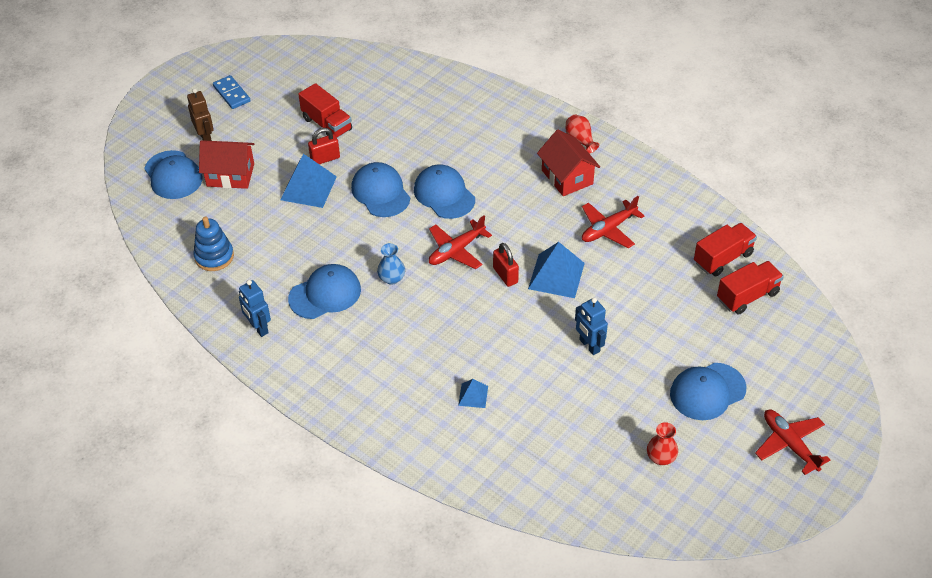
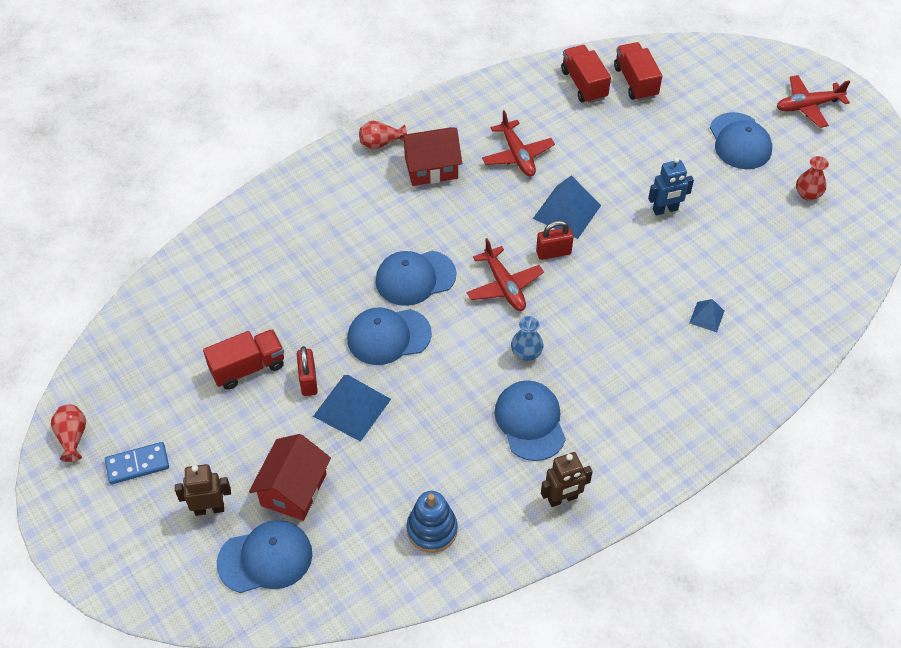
camera: 75 degrees left, 5 degrees up
blue robot [239,280,271,337] -> brown robot [541,452,593,507]
none -> red vase [51,405,86,462]

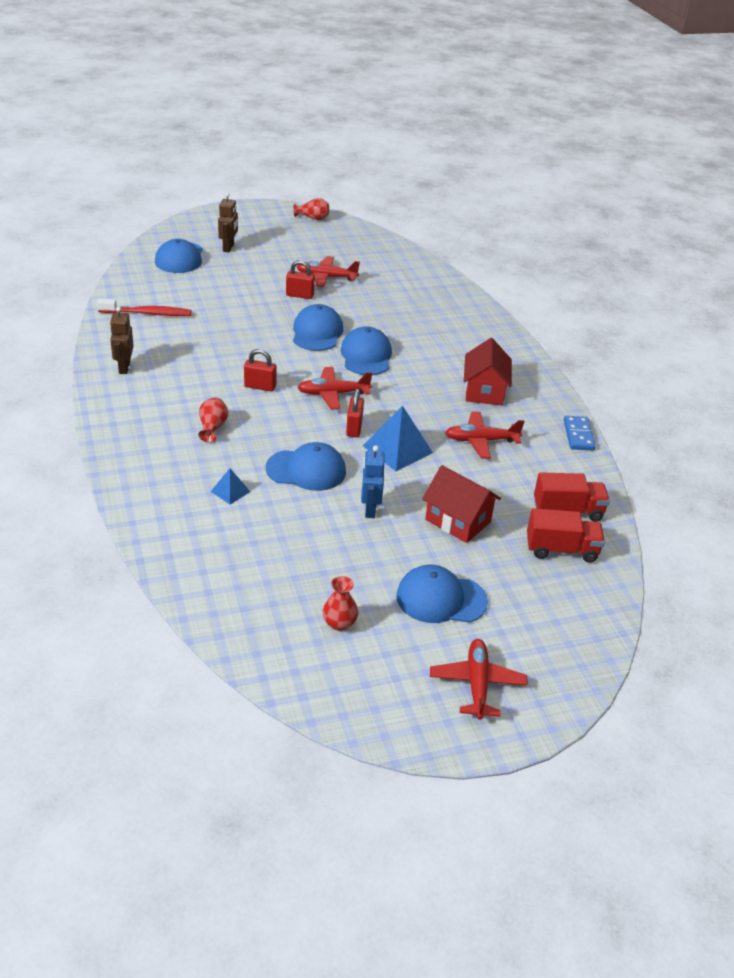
camera: 105 degrees right, 15 degrees down
blue domino [105,442,169,484] -> blue domino moved to [564,416,595,450]
red truck [203,329,284,390] -> red plane [297,256,360,287]
red house [249,434,331,521] -> red house moved to [422,465,501,543]
blue pyramid [313,375,391,442] -> none
red vase [359,121,407,150] -> red vase moved to [198,397,228,442]
blue stacking toy [407,491,457,553] -> red toothbrush [97,299,191,316]
blue cap [494,380,566,461] -> blue cap moved to [266,442,346,491]
blue vase [511,316,544,361] -> red padlock [244,349,277,391]

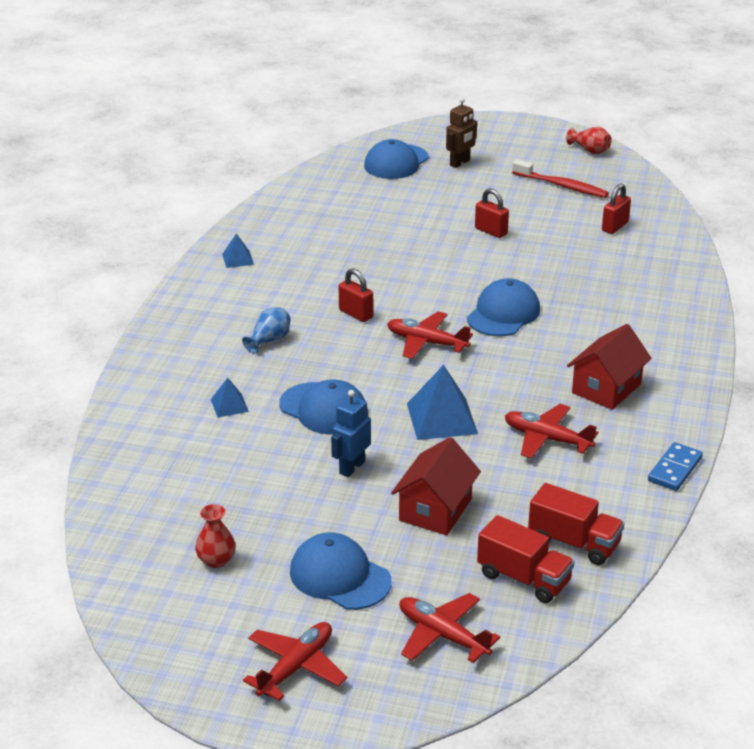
camera: 35 degrees right, 5 degrees down
red toothbrush [97,299,191,316] -> red toothbrush moved to [512,160,609,198]
brown robot [110,306,134,374] -> blue pyramid [222,233,254,268]
red vase [198,397,228,442] -> blue vase [242,308,291,354]
blue cap [293,304,343,351] -> none
red plane [297,256,360,287] -> red plane moved to [399,593,500,663]
red padlock [346,389,364,437] -> red padlock moved to [602,184,631,234]
red house [422,465,501,543] -> red house turned 45 degrees clockwise [391,437,481,535]

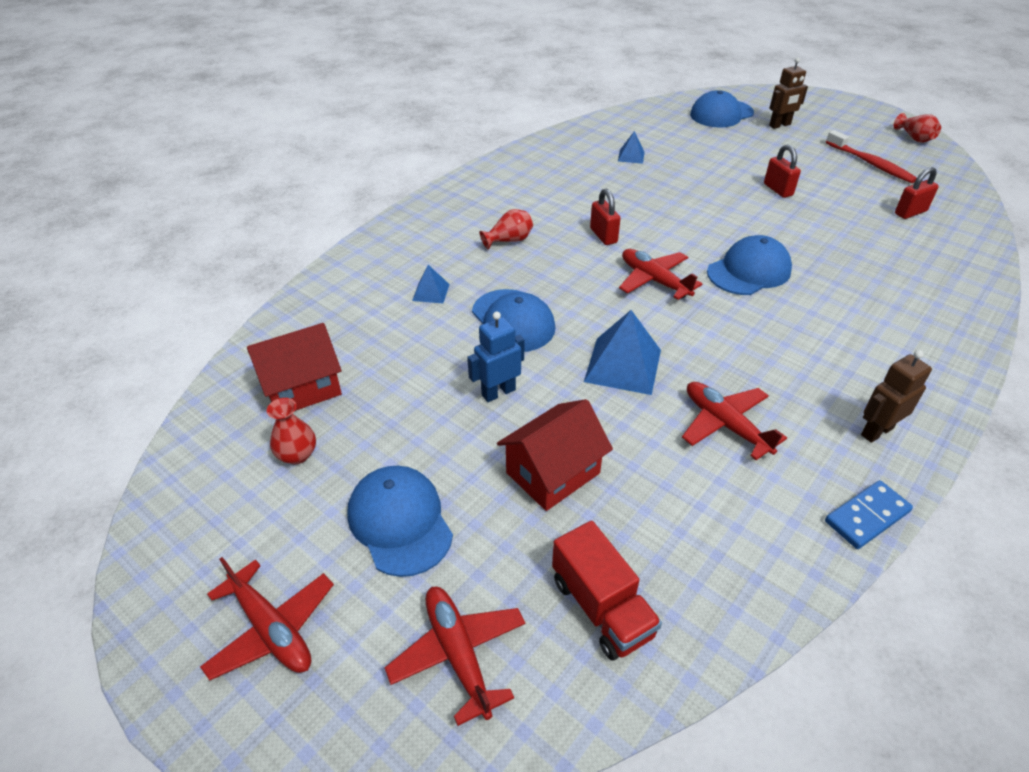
camera: 25 degrees right, 10 degrees up
blue pyramid [222,233,254,268] -> blue pyramid moved to [618,131,644,164]
blue vase [242,308,291,354] -> red vase [479,209,533,250]
red plane [243,622,347,701] -> red plane turned 75 degrees clockwise [200,557,334,680]
red truck [528,483,624,565] -> none
red house [567,324,652,410] -> red house moved to [247,323,342,411]
none -> brown robot [861,350,932,443]

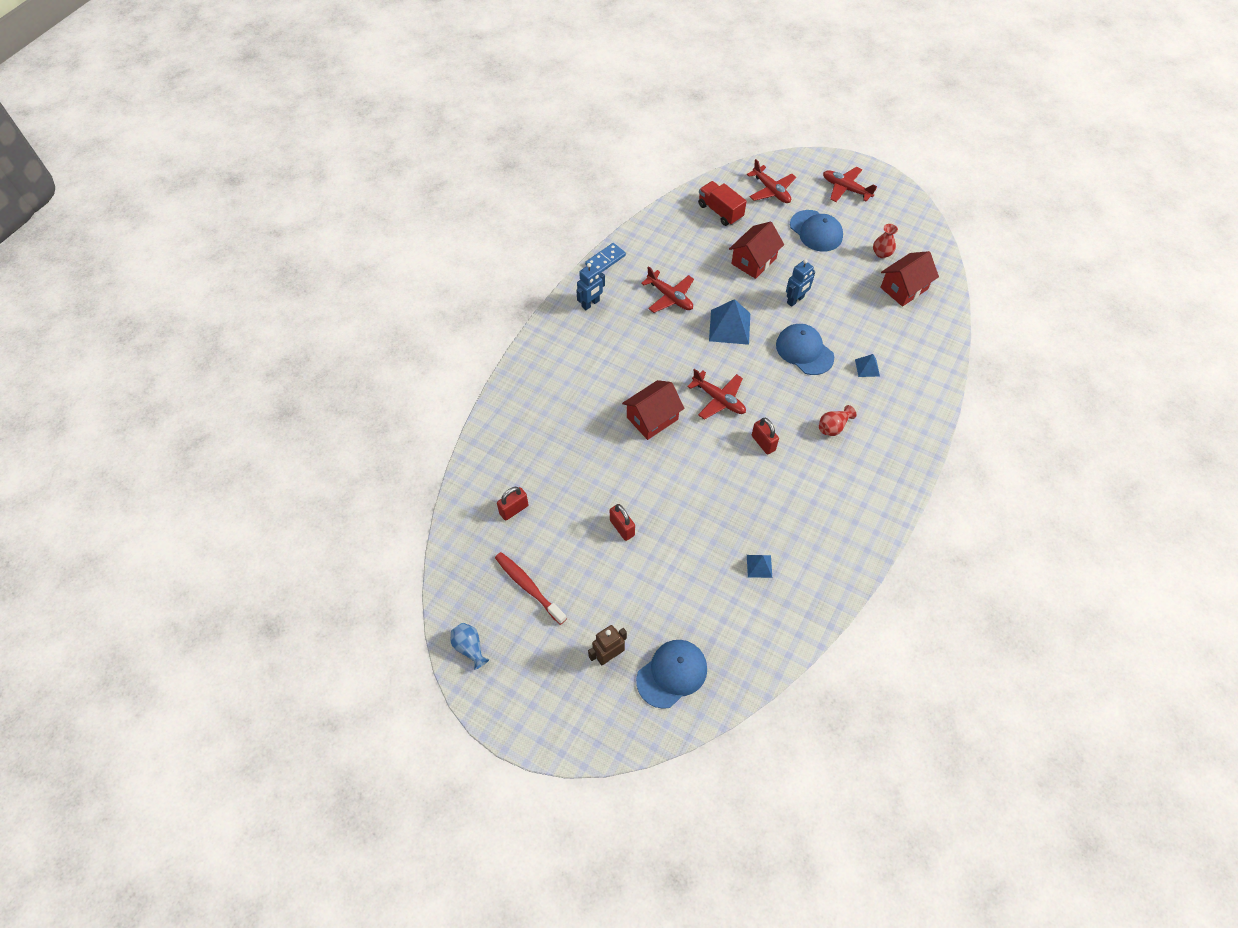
camera: 170 degrees right, 15 degrees up
blue cap [707,235,792,295] -> red house [622,380,685,440]
brown robot [861,350,932,443] -> blue robot [576,263,605,310]
red vase [894,113,941,143] -> blue vase [451,623,489,670]

